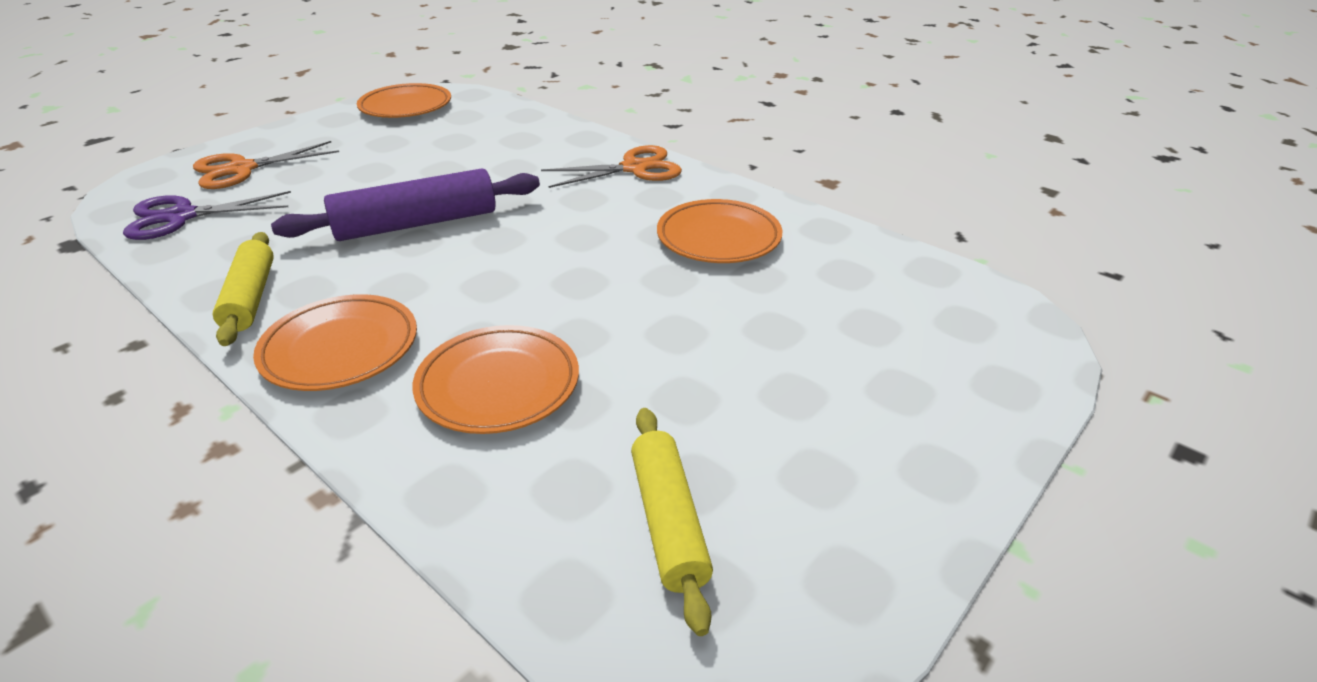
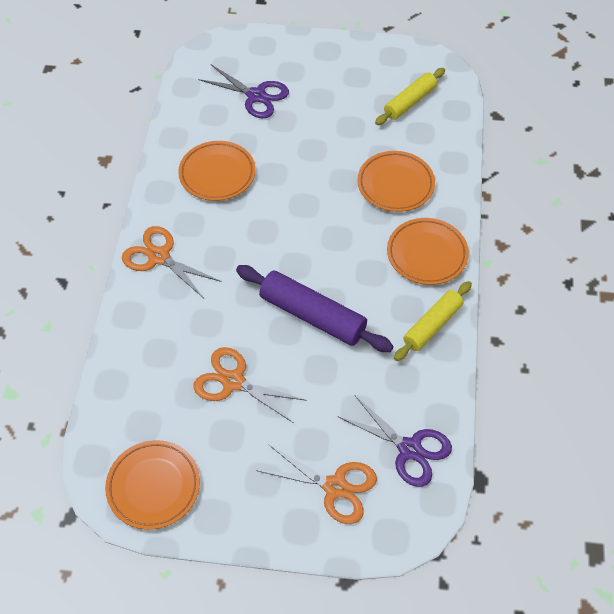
camera: 125 degrees left, 20 degrees up
none -> orange scissors [193,347,307,423]
none -> purple scissors [198,64,289,118]

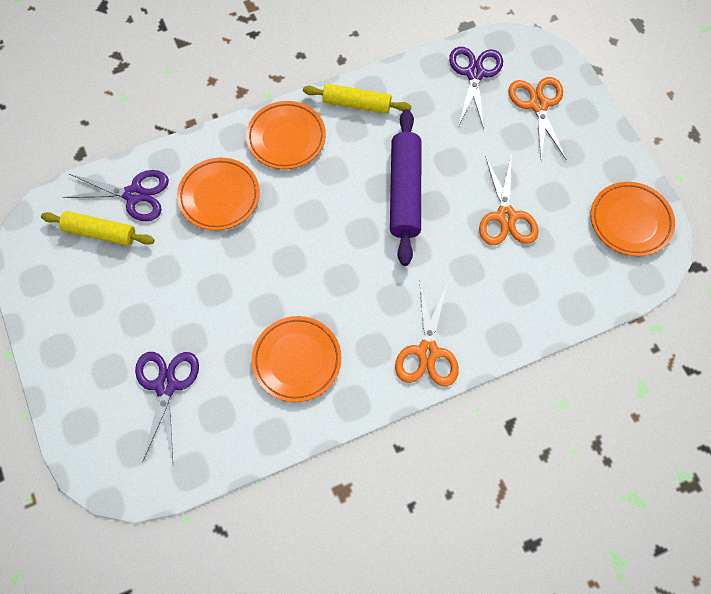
camera: 120 degrees left, 10 degrees up
none -> purple scissors [62,170,169,221]

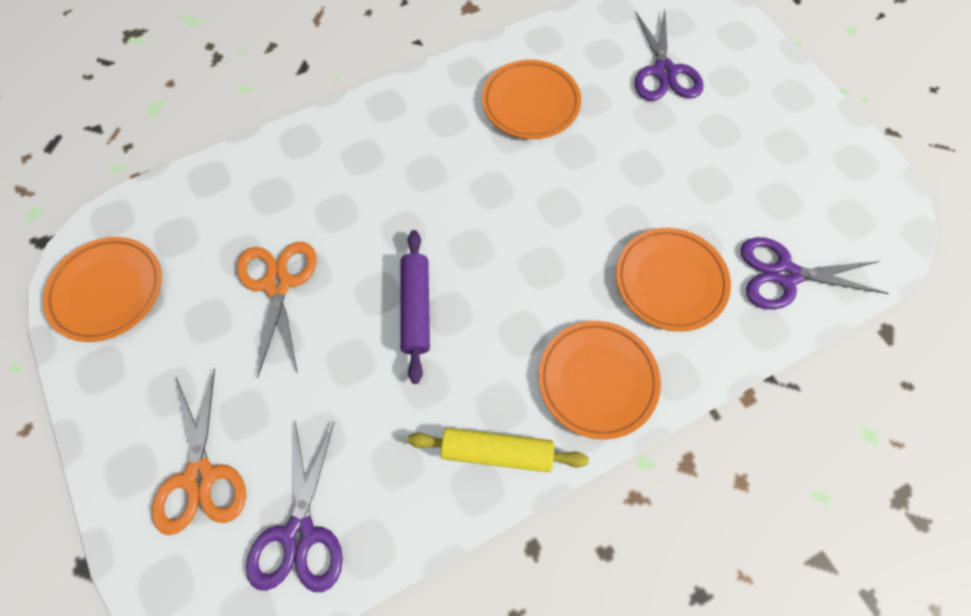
camera: 175 degrees right, 0 degrees up
yellow rolling pin [41,211,154,246] -> none
purple rolling pin [390,109,421,266] -> purple rolling pin [400,230,430,384], size x0.66
orange scissors [395,284,459,386] -> none

